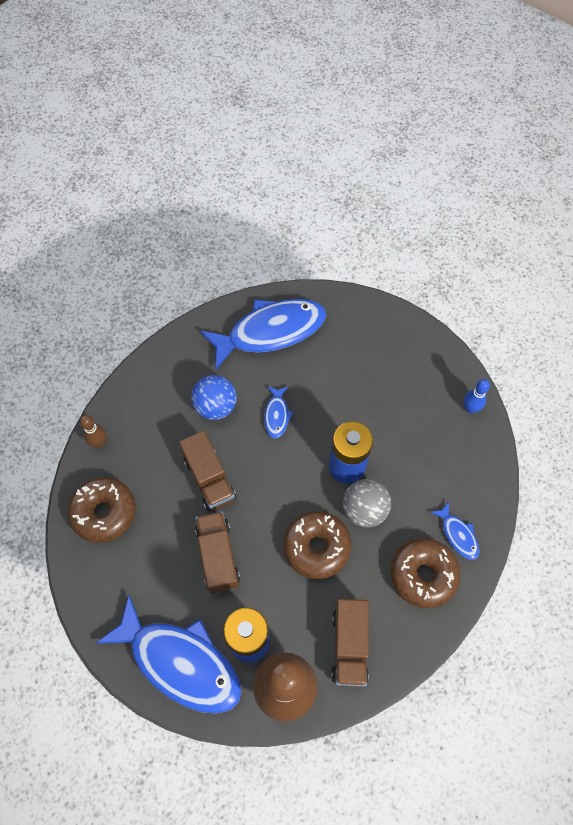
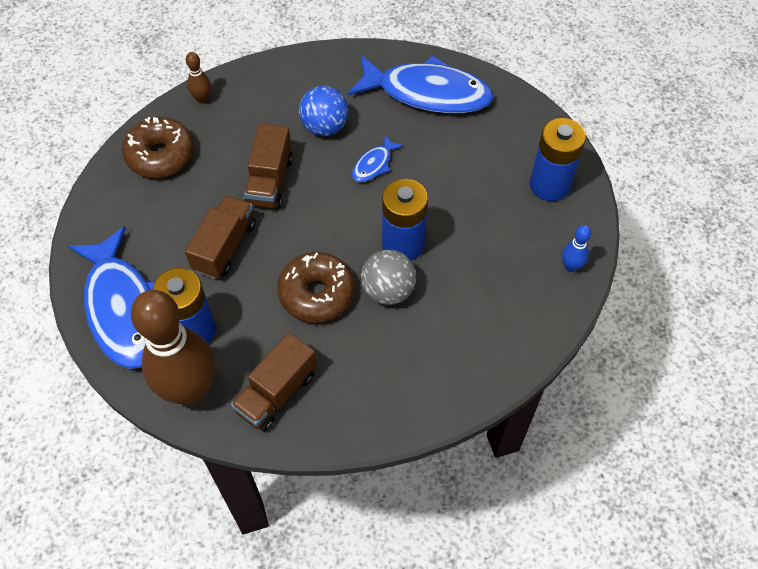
camera: 35 degrees right, 5 degrees down
brown donut [390,538,461,608] -> none
blue fish [430,501,479,560] -> none
none -> blue battery [530,118,586,201]

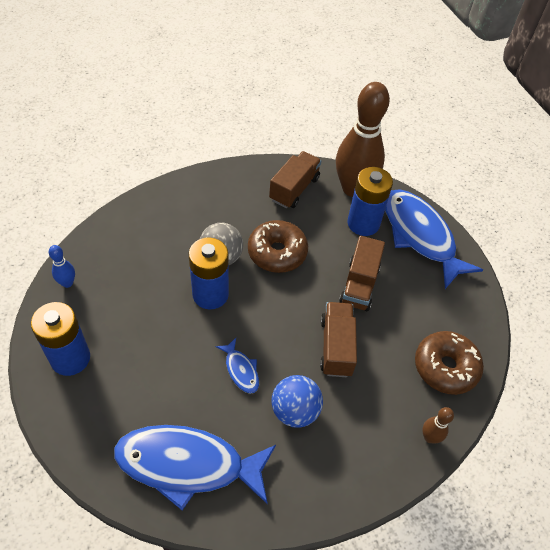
camera: 170 degrees right, 5 degrees down
blue fish [352,135,404,182] -> blue fish turned 120 degrees clockwise [216,338,259,394]

